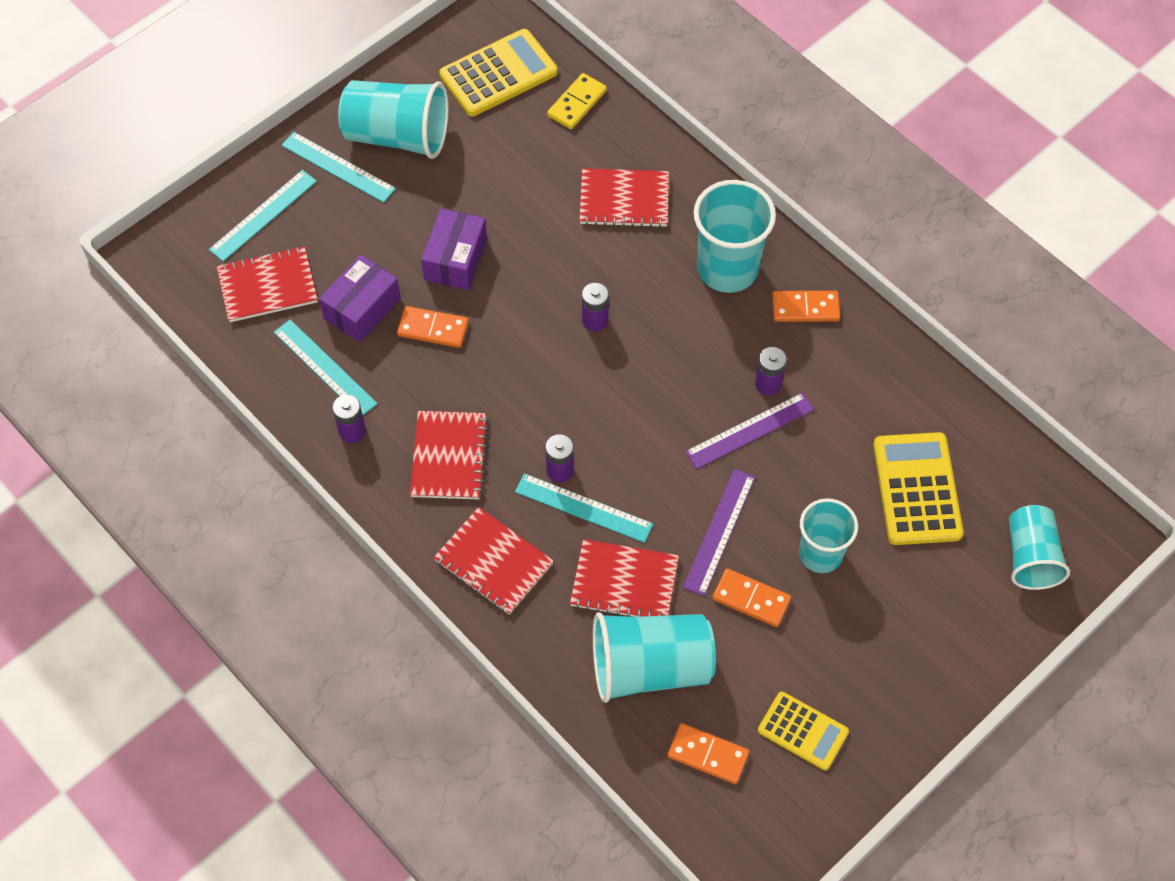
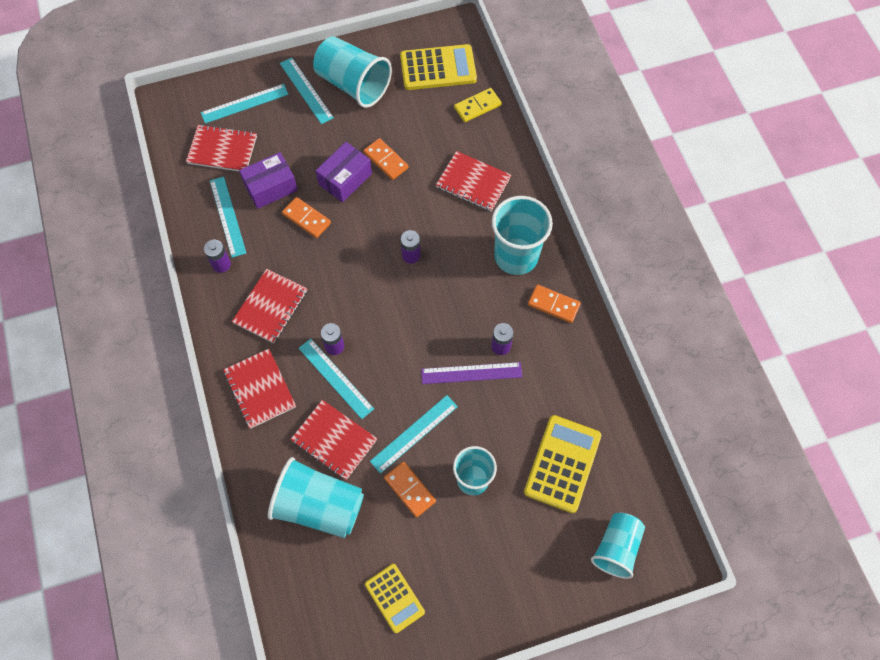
camera: 25 degrees right, 5 degrees up
orange domino [667,723,749,784] -> orange domino moved to [363,138,409,180]
purple ruler [683,469,755,596] -> turquoise ruler [370,395,458,474]

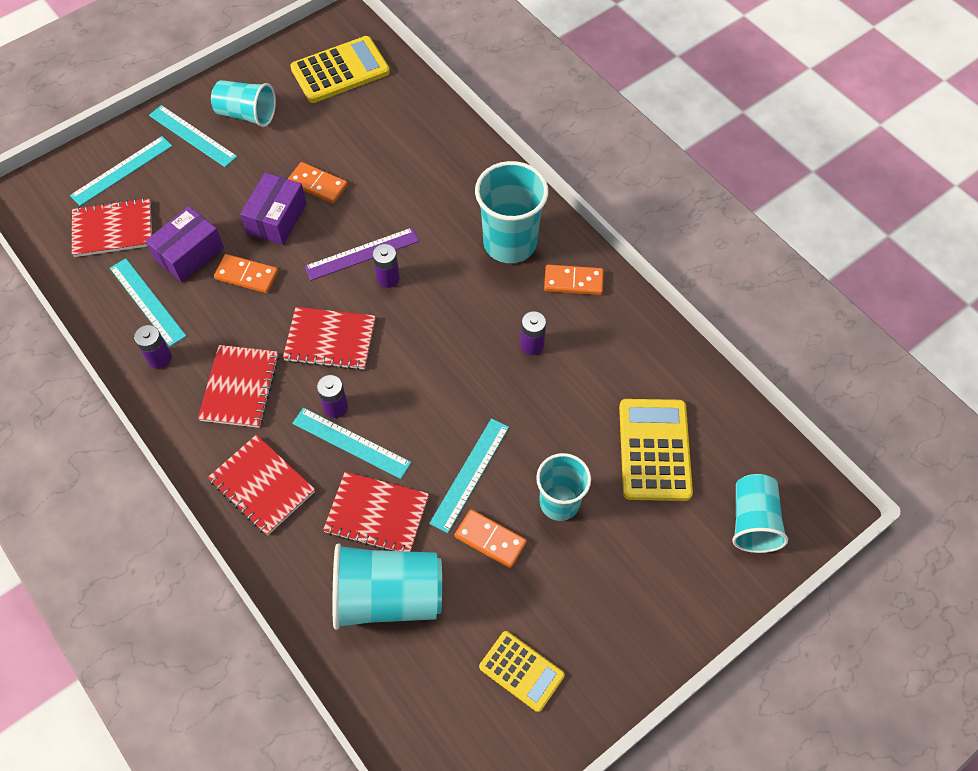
camera: 20 degrees left, 5 degrees down
turquoise cup [313,36,392,108] -> turquoise cup [211,80,276,127], size x0.66
purple ruler [421,362,522,384] -> purple ruler moved to [304,228,419,281]
red notebook [436,151,511,211] -> red notebook moved to [283,307,375,370]
yellow domino [454,88,502,122] -> none

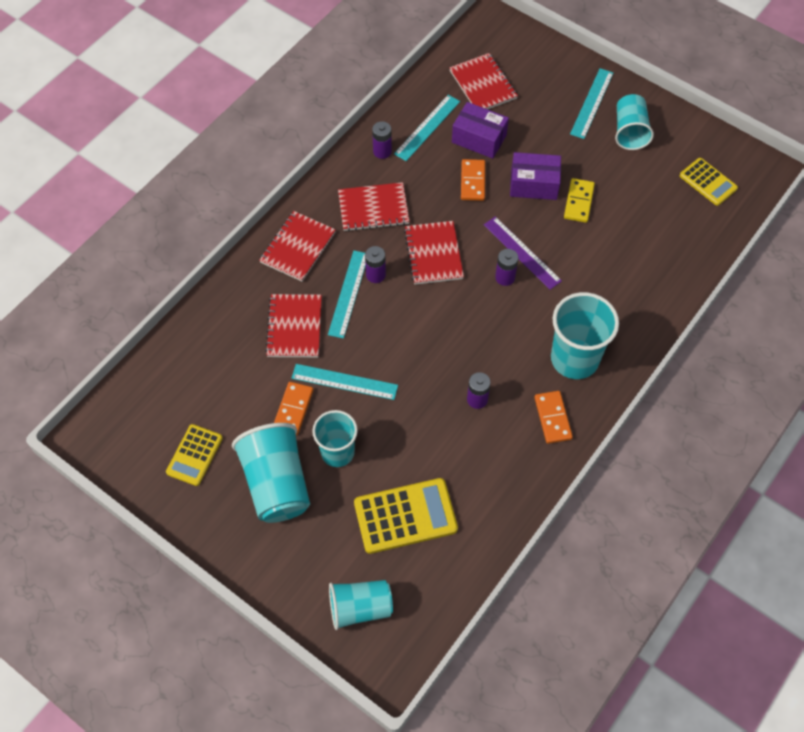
camera: 75 degrees right, 0 degrees up
turquoise ruler [70,136,172,206] -> none
orange domino [288,162,348,203] -> yellow domino [564,178,595,223]
yellow calculator [290,36,390,103] -> yellow calculator [680,158,738,206], size x0.63
turquoise cup [332,543,442,630] -> turquoise cup moved to [232,423,310,523]

